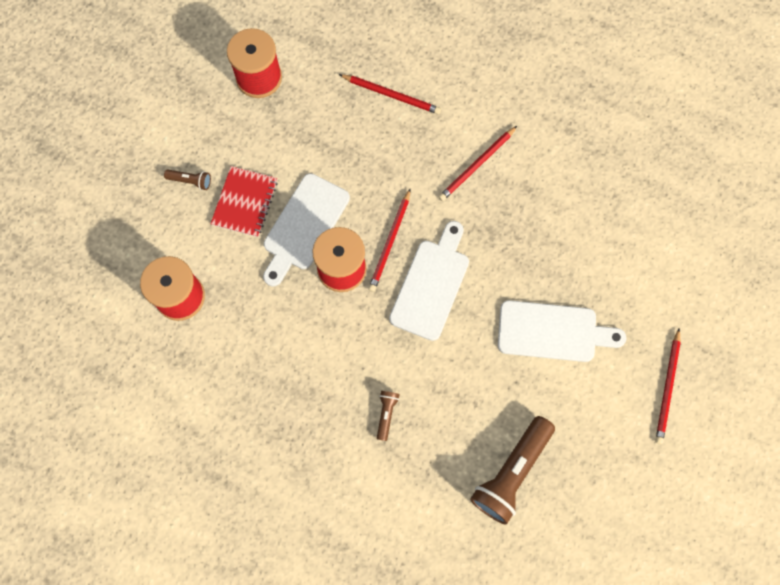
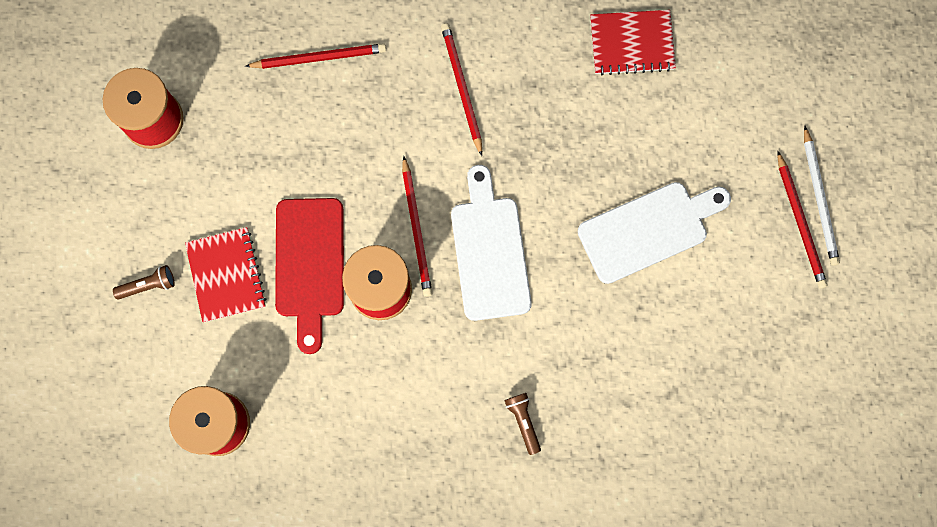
camera: 30 degrees left, 5 degrees up
white cutting board [263,173,350,287] -> red cutting board [275,198,344,354]
red pencil [439,126,517,201] -> red pencil turned 150 degrees clockwise [441,23,482,156]
brown flashlight [470,416,555,525] -> none
none -> red notebook [590,10,676,75]
none -> white pencil [804,126,840,266]

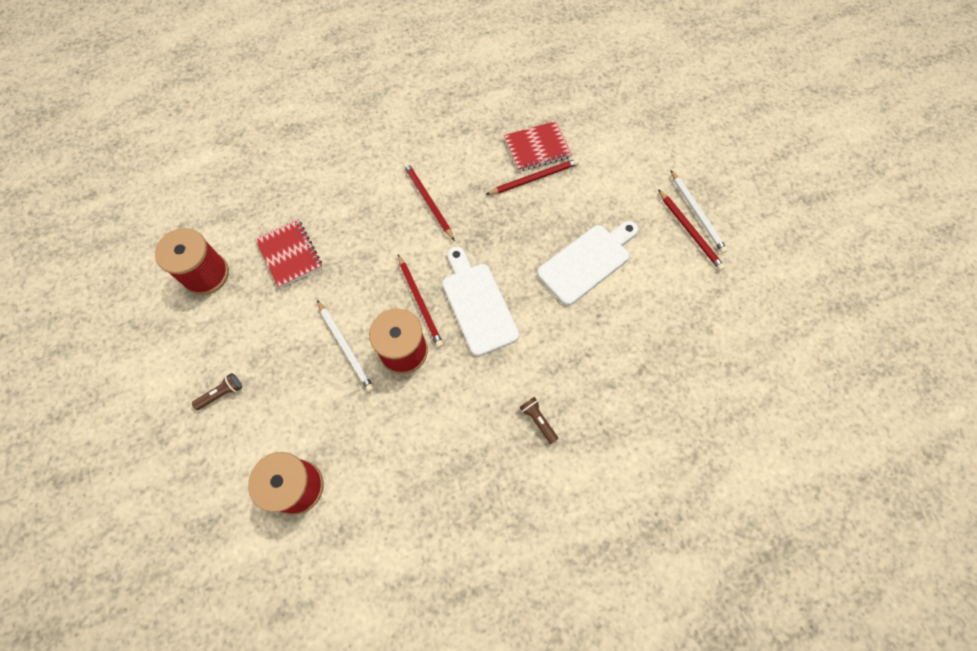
camera: 15 degrees left, 10 degrees down
red notebook [185,227,267,322] -> red notebook moved to [255,219,322,288]
red pencil [245,43,386,69] -> red pencil moved to [485,158,579,195]
red cutting board [275,198,344,354] -> white pencil [317,300,374,392]

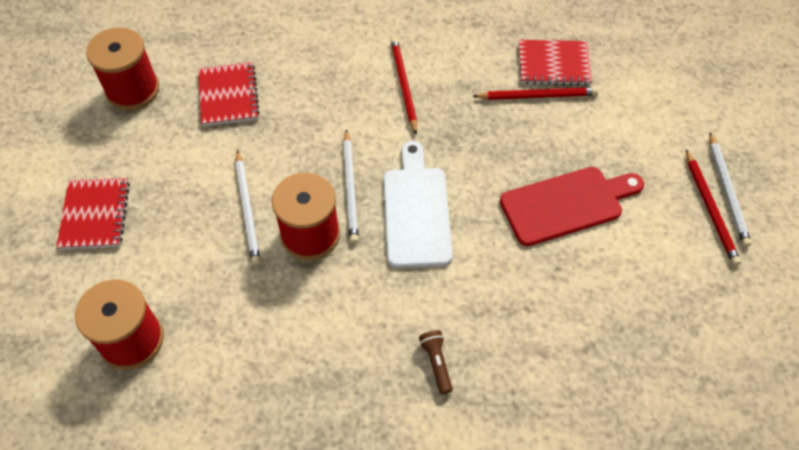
camera: 20 degrees right, 10 degrees down
brown flashlight [192,373,242,410] -> red notebook [57,178,130,250]
red pencil [398,254,443,348] -> white pencil [343,129,359,243]
white cutting board [537,221,638,305] -> red cutting board [500,167,644,246]

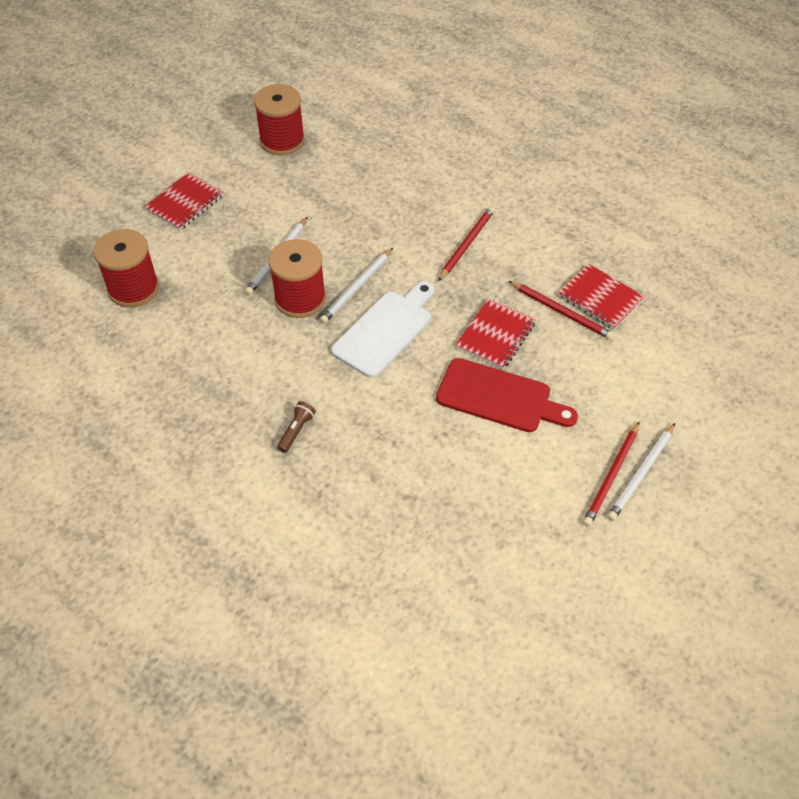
camera: 40 degrees right, 5 degrees down
red notebook [198,62,260,126] -> red notebook moved to [456,299,536,369]

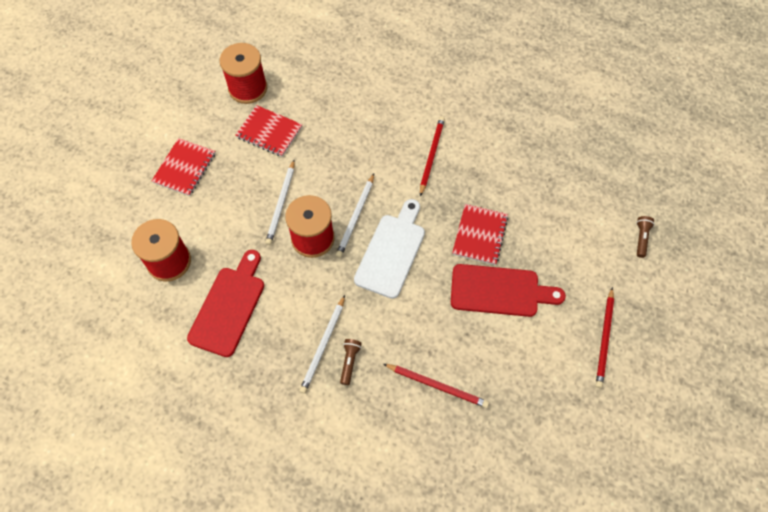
camera: 15 degrees left, 10 degrees up
red pencil [509,281,614,340] -> red pencil moved to [384,364,489,408]
red notebook [558,264,645,330] -> red notebook moved to [236,105,302,157]
white pencil [607,423,675,521] -> white pencil moved to [299,295,345,394]
none -> red cutting board [187,250,264,357]
none -> brown flashlight [636,216,654,258]

